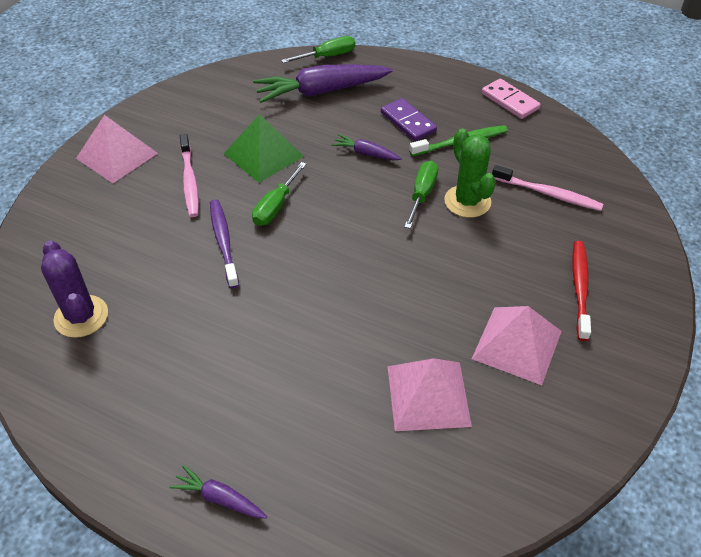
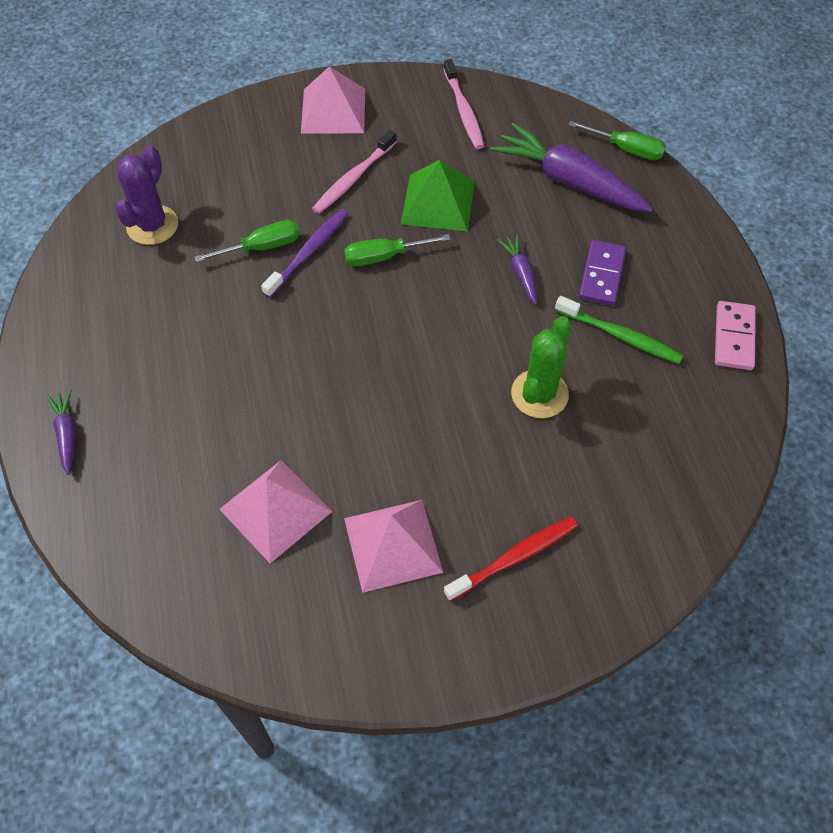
camera: 50 degrees right, 10 degrees up
green screwdriver [404,161,438,229] -> green screwdriver moved to [195,220,300,262]
pink toothbrush [492,165,604,211] -> pink toothbrush moved to [443,59,484,149]

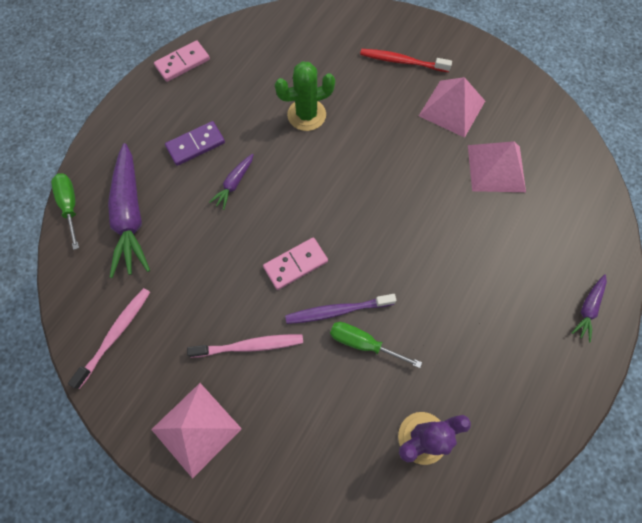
camera: 135 degrees left, 10 degrees up
green screwdriver [344,234,451,266] -> pink domino [263,237,328,290]
green pyramid [401,160,475,232] -> none
green toothbrush [555,296,683,364] -> none

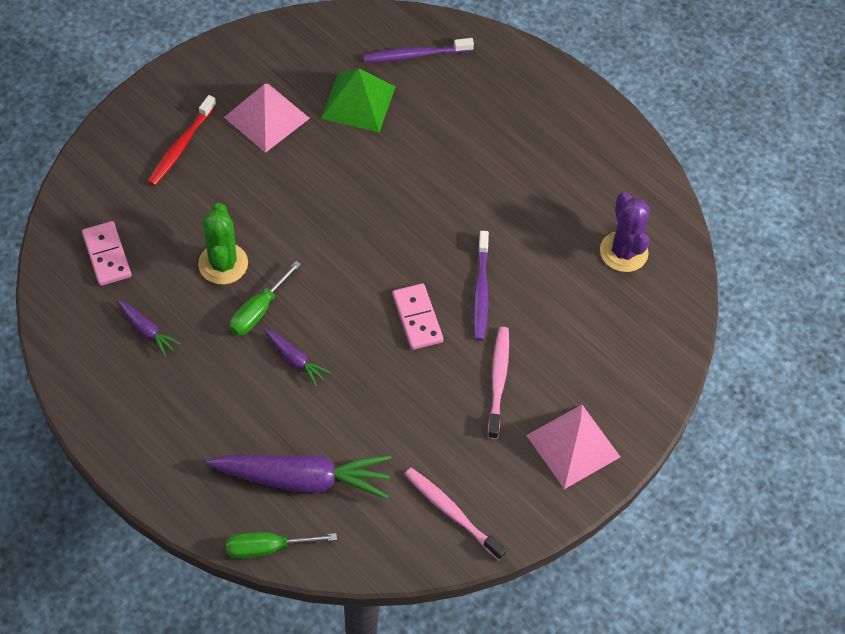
camera: 80 degrees left, 10 degrees down
pink domino [154,40,210,82] -> pink domino moved to [82,221,132,286]
purple domino [165,121,225,166] -> none
green screwdriver [330,322,422,368] -> green screwdriver moved to [229,261,301,336]
pink pyramid [468,141,526,192] -> green pyramid [321,68,396,132]
purple carrot [572,274,607,342] -> purple carrot moved to [117,299,181,357]
none -> purple toothbrush [363,38,474,62]

